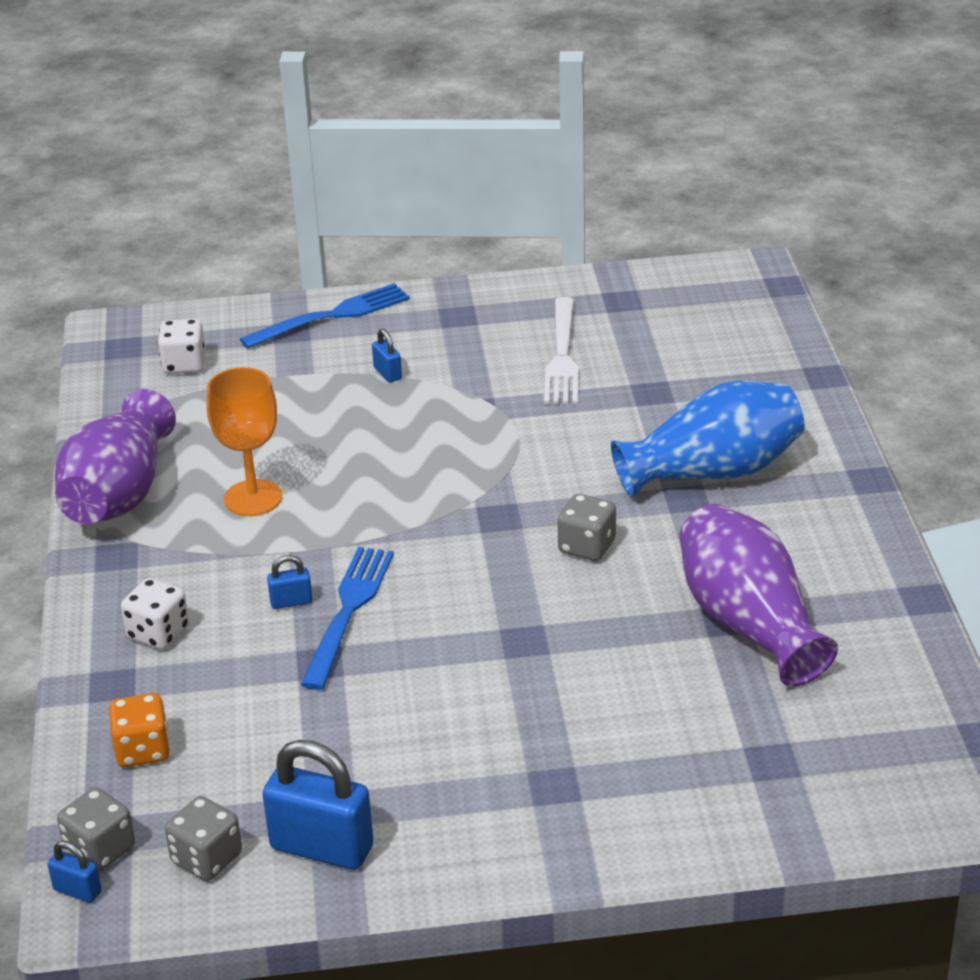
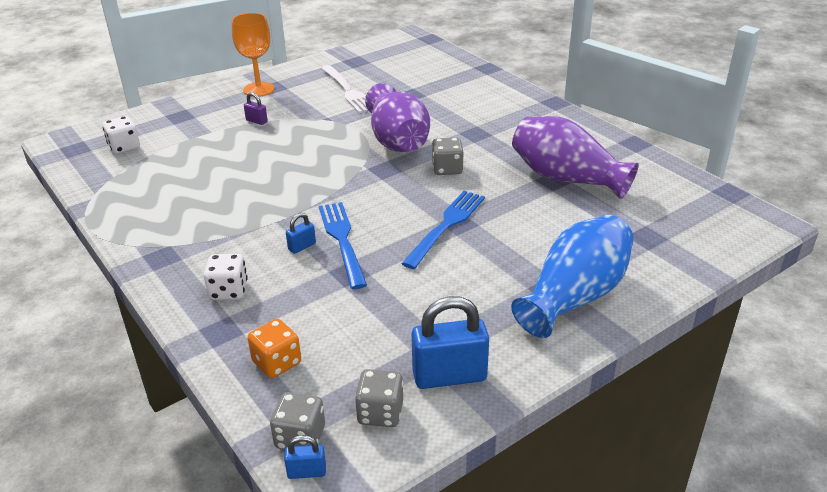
camera: 30 degrees left, 0 degrees up
purple vase [55,389,176,524] -> purple vase moved to [365,83,430,152]
orange goblet [207,367,282,516] -> orange goblet moved to [232,13,275,97]
blue fork [240,283,410,348] -> blue fork moved to [401,191,485,269]
blue padlock [372,329,402,382] -> purple padlock [244,92,268,125]
blue vase [611,381,805,497] -> blue vase moved to [511,215,634,338]

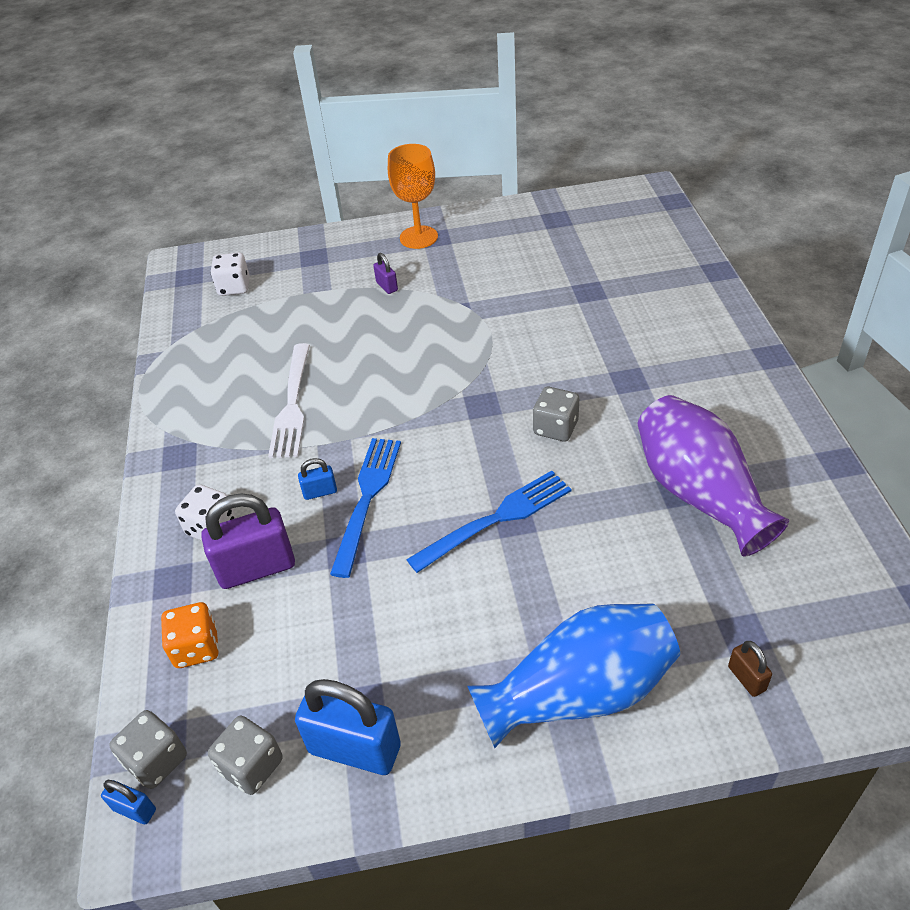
camera: 30 degrees right, 10 degrees up
white fork [321,65,367,113] -> white fork moved to [268,343,310,458]
purple vase [365,83,430,152] -> none
none -> purple padlock [201,493,295,589]
none -> brown padlock [728,641,772,697]

